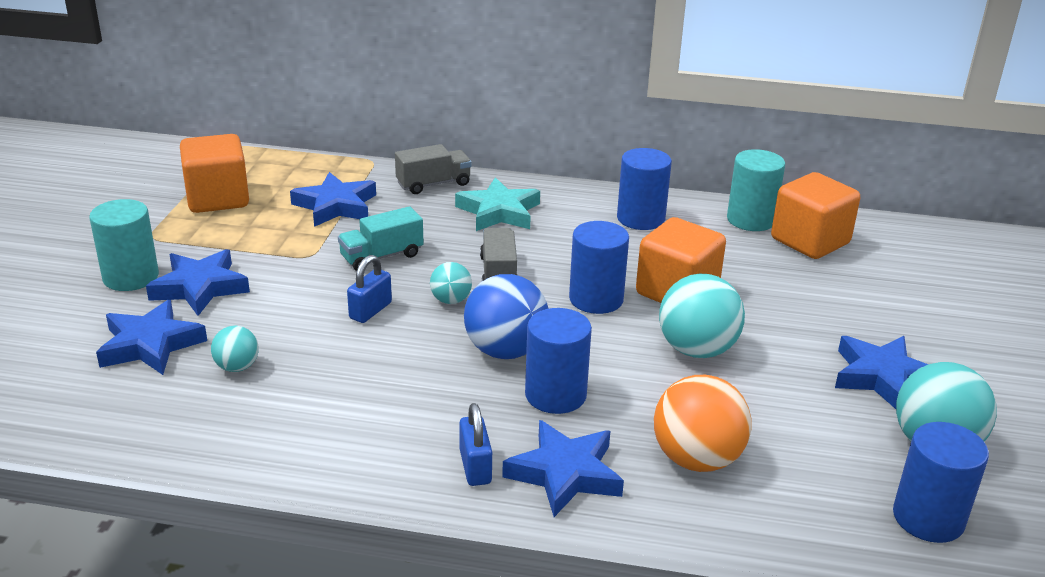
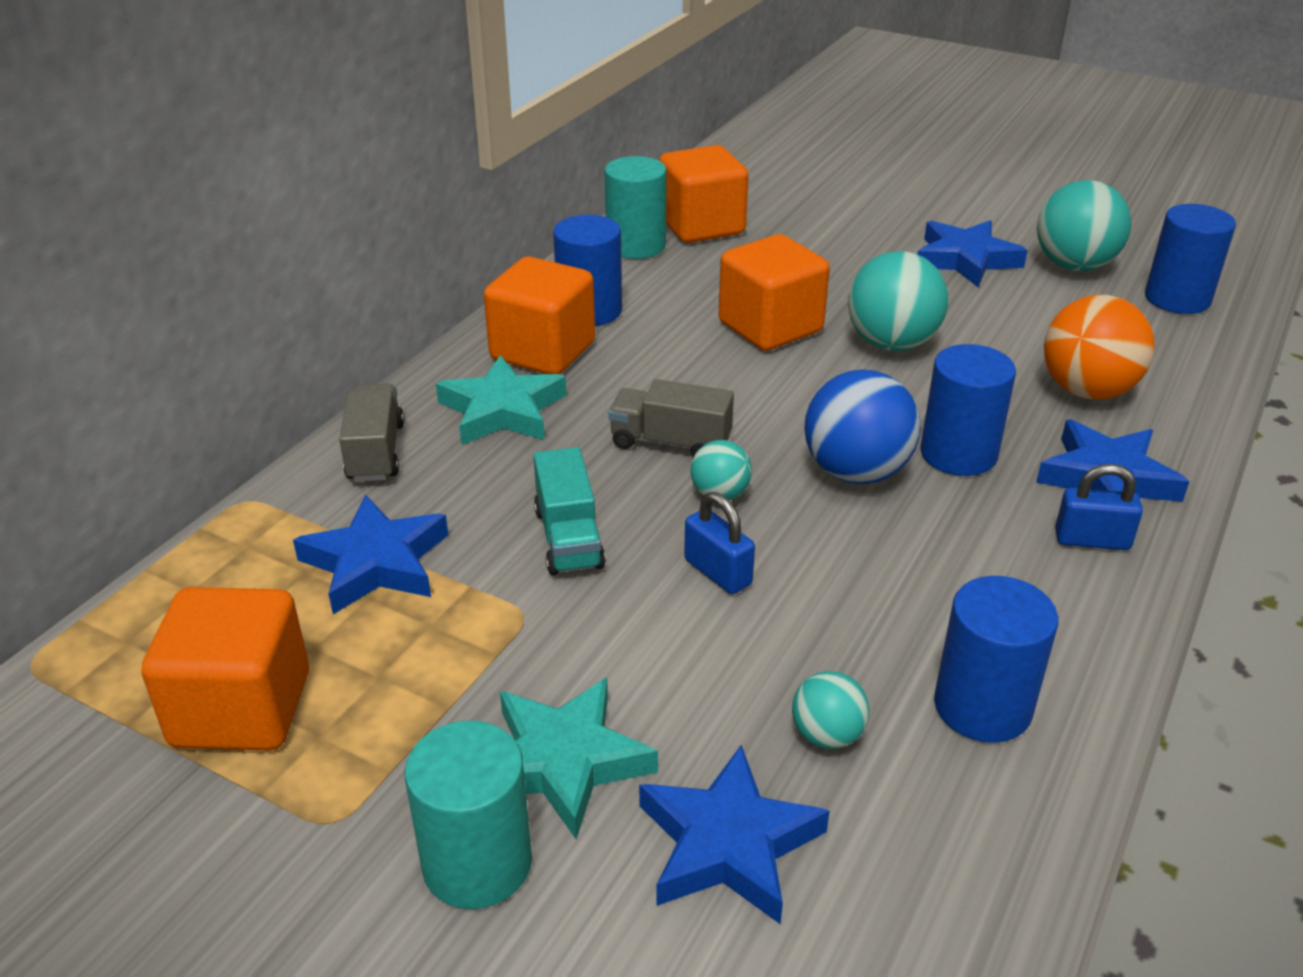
camera: 70 degrees left, 5 degrees up
blue star [146,249,250,316] -> turquoise star [500,678,658,839]
blue cylinder [569,221,629,314] -> blue cylinder moved to [934,576,1058,743]
none -> orange cube [484,256,595,374]

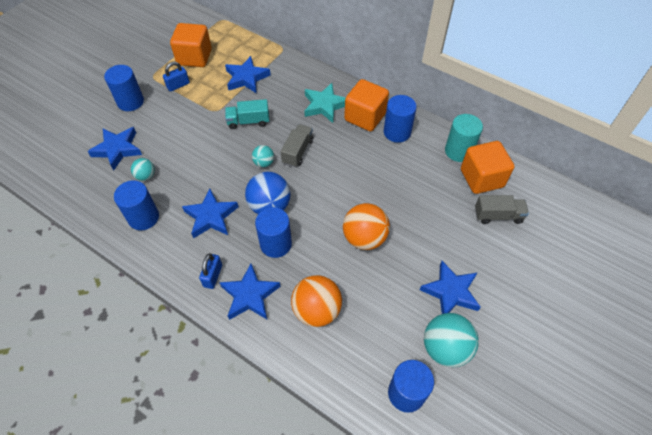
camera: 95 degrees right, 20 degrees up
grey truck [339,384,404,482] -> grey truck moved to [475,195,529,224]
turquoise cylinder [405,721,532,909] -> blue cylinder [104,65,144,111]
turquoise star [500,678,658,839] -> none
blue padlock [684,492,755,594] -> blue padlock moved to [163,62,190,92]
orange cube [719,234,830,351] -> none
turquoise ball [848,251,948,351] -> orange ball [343,203,390,250]
none -> blue star [182,189,238,238]

